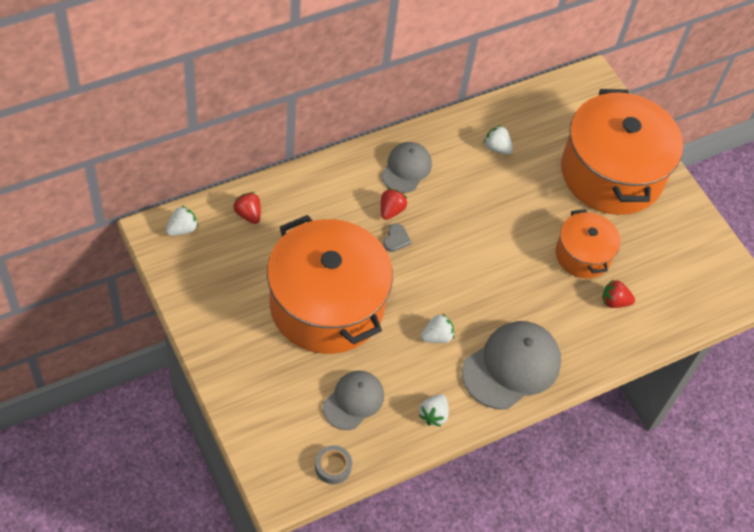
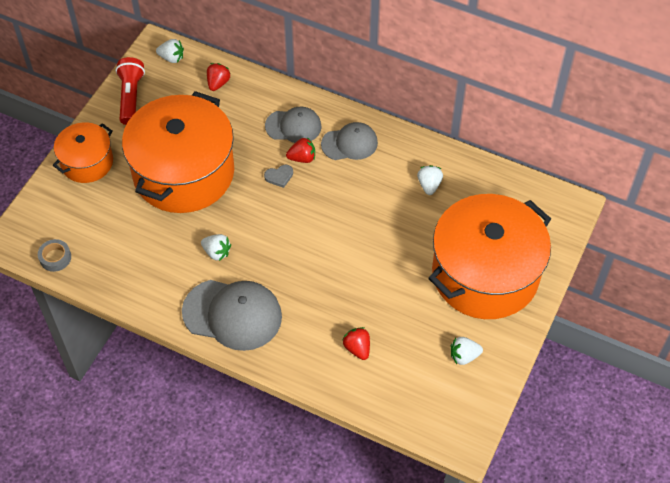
camera: 60 degrees right, 0 degrees up
grey cap [322,371,384,430] -> grey cap moved to [265,106,322,143]
white strawberry [419,394,449,427] -> white strawberry moved to [451,337,483,365]
orange pot [556,209,621,278] -> orange pot moved to [53,122,113,183]
none -> red flashlight [116,57,145,125]

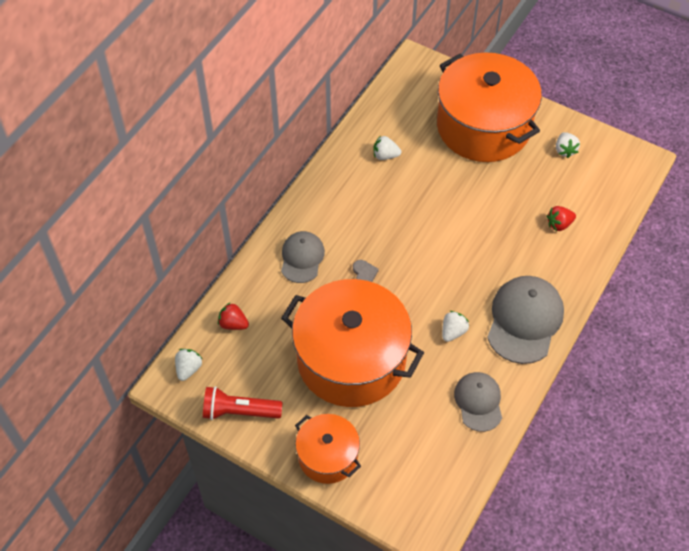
camera: 85 degrees left, 0 degrees up
grey tape [38,239,71,272] -> none
red strawberry [286,137,315,163] -> none
grey cap [321,122,378,160] -> grey cap moved to [454,372,502,432]

